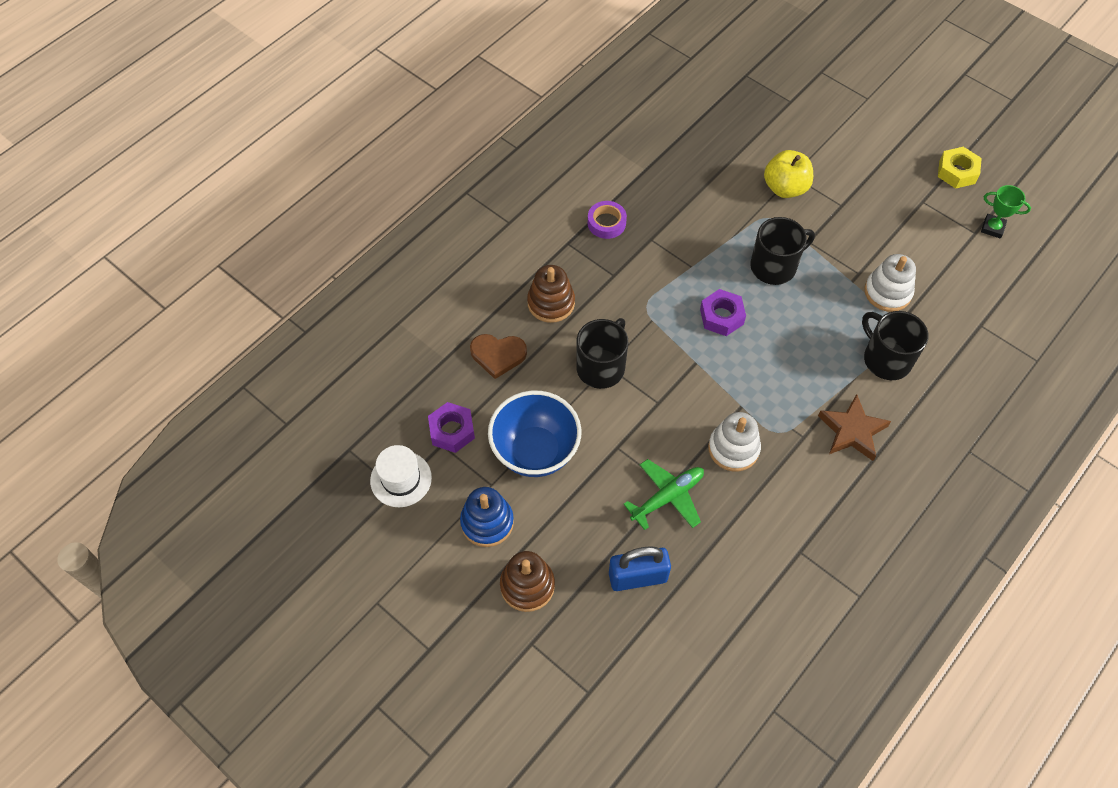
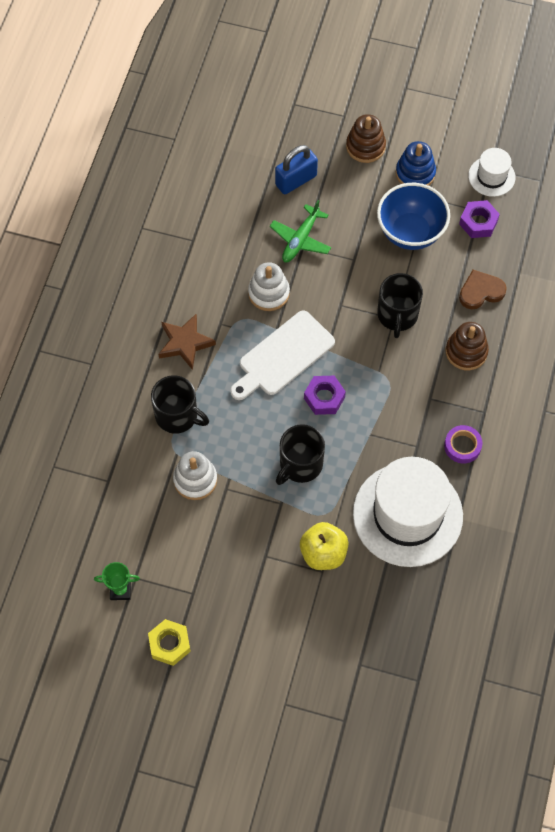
camera: 155 degrees right, 5 degrees up
none -> white cutting board [230,310,335,400]
none -> white hat [353,457,463,567]

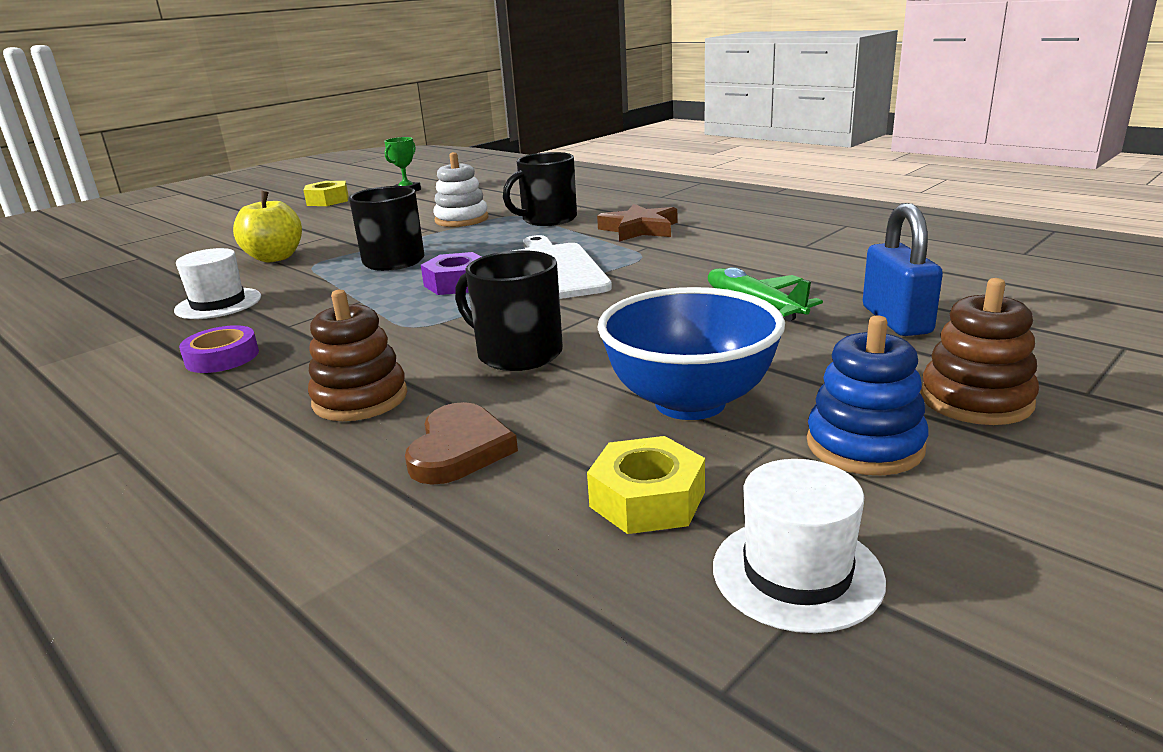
camera: 120 degrees right, 40 degrees down
white stacking toy [248,262,290,311] -> none
white hat [353,457,463,567] -> white hat [174,248,261,319], size x0.47
purple nut [459,200,500,238] -> yellow nut [587,436,705,534]

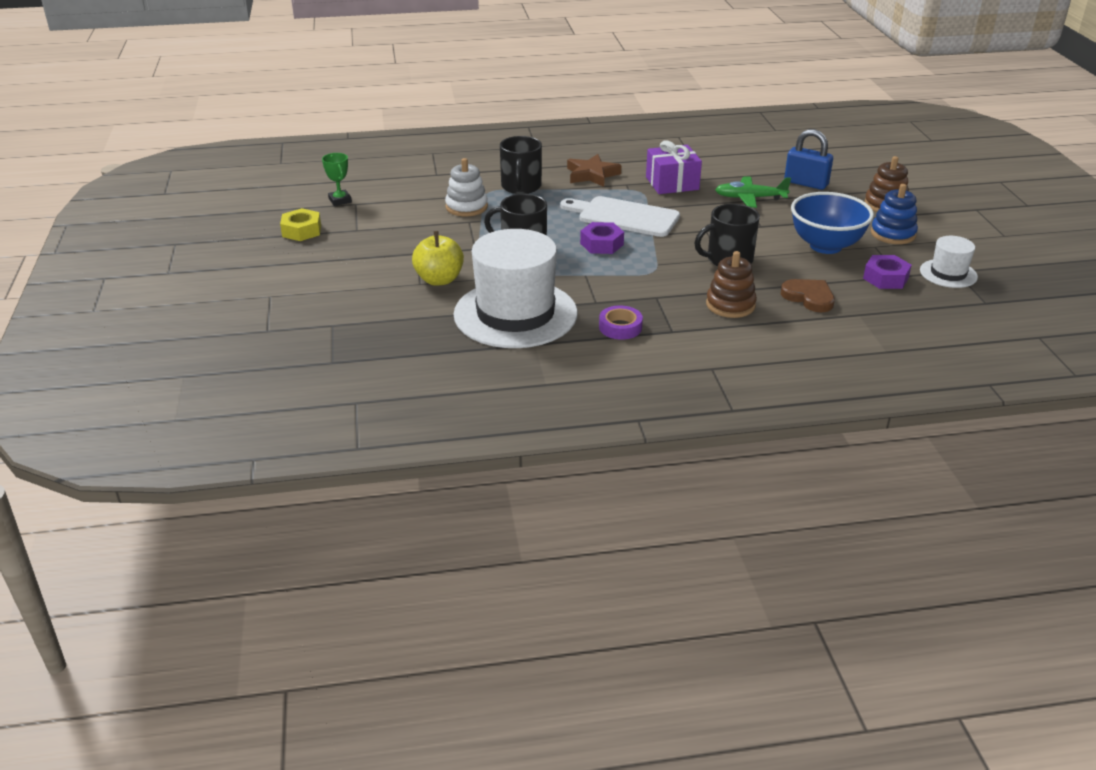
camera: 55 degrees left, 10 degrees up
white hat [174,248,261,319] -> white hat [454,229,578,348], size x2.11
yellow nut [587,436,705,534] -> purple nut [863,255,912,289]
none -> purple gift [646,140,702,194]

